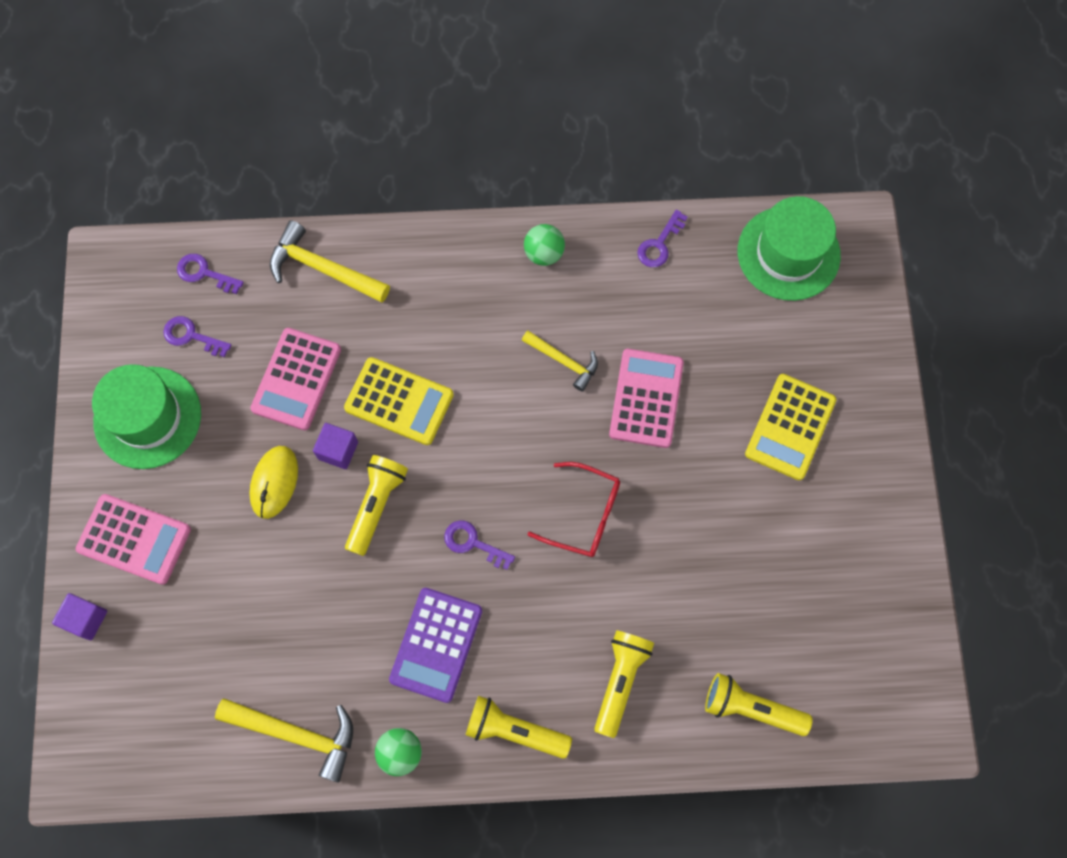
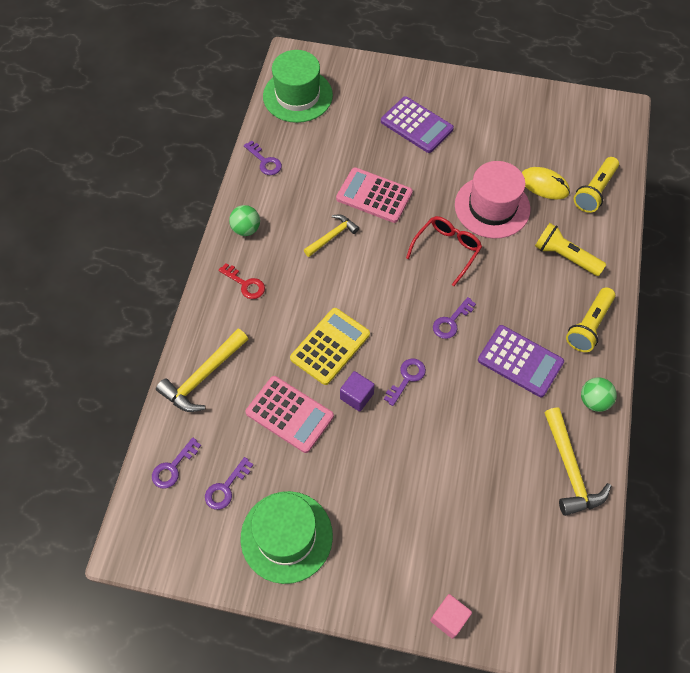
camera: 75 degrees left, 10 degrees down
purple cube [52,593,107,640] -> pink cube [430,594,472,639]
pink calculator [76,494,191,585] -> none
yellow hammer [215,698,353,782] -> yellow hammer turned 135 degrees clockwise [544,407,611,516]
yellow mouse [249,446,298,519] -> yellow mouse moved to [522,167,570,200]
yellow flashlight [345,455,408,556] -> purple key [384,359,426,406]
yellow calculator [745,374,836,480] -> purple calculator [381,96,454,153]
none -> red key [219,263,265,299]
none -> pink hat [455,161,531,239]

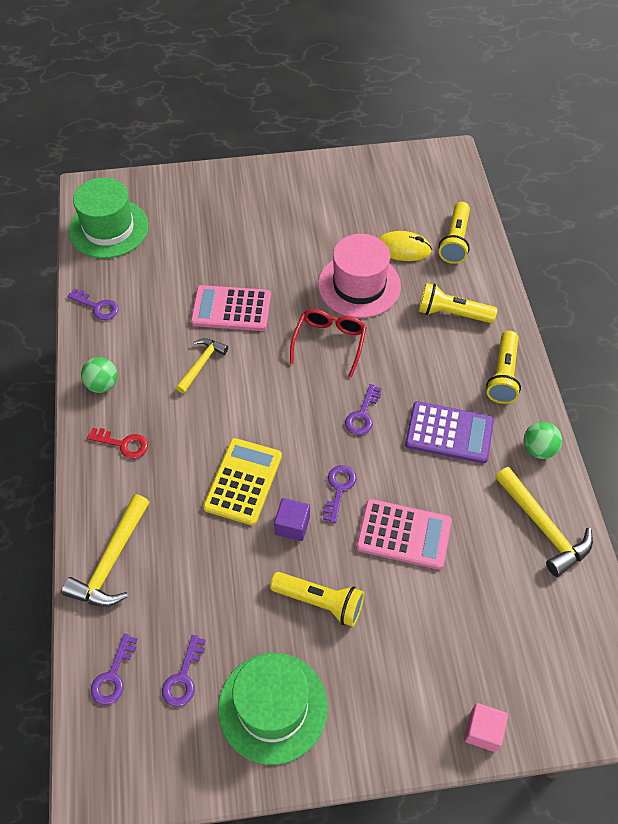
camera: 20 degrees left, 5 degrees down
pink calculator [245,376,334,453] -> pink calculator moved to [356,499,452,570]
purple calculator [381,96,454,153] -> none
none -> yellow flashlight [270,572,364,627]

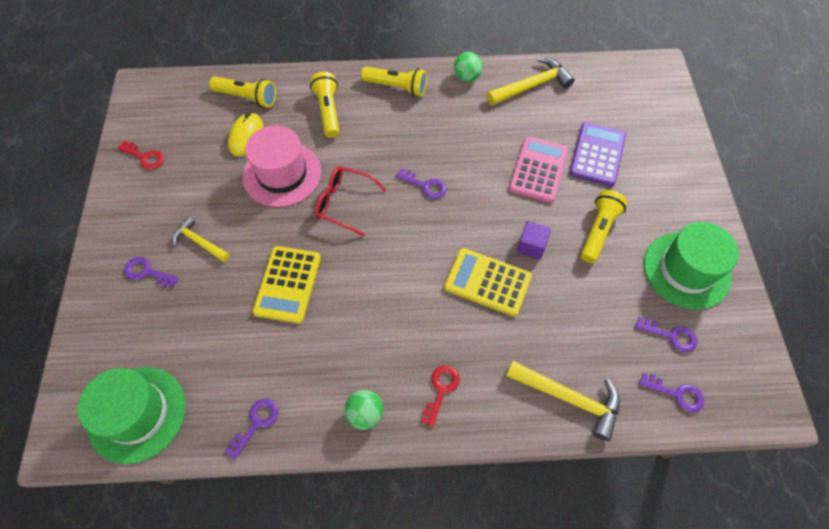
camera: 85 degrees left, 5 degrees up
yellow hammer [176,338,228,394] -> yellow hammer moved to [172,216,230,262]
pink calculator [191,285,271,331] -> yellow calculator [252,246,321,324]
purple key [323,465,357,523] -> purple key moved to [124,257,179,288]
purple calculator [405,401,494,463] -> purple calculator moved to [569,122,626,187]
yellow flashlight [419,283,497,323] -> yellow flashlight turned 150 degrees clockwise [310,72,340,138]
pink cube [464,703,508,752] -> none
none -> red key [117,141,164,170]

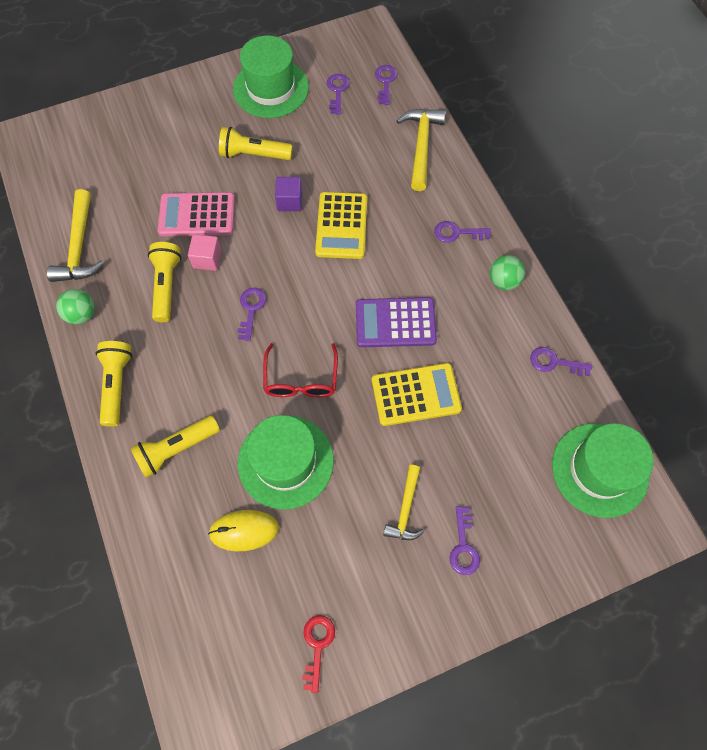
camera: 110 degrees left, 5 degrees up
yellow flashlight [209,76,276,107] -> yellow flashlight moved to [148,242,181,322]
pink hat [242,125,321,207] -> green hat [238,415,334,510]
red key [421,365,460,427] -> purple key [434,221,491,243]
yellow hammer [487,57,575,105] -> yellow hammer turned 135 degrees counterclockwise [47,189,104,282]
purple calculator [569,122,626,187] -> purple calculator moved to [356,297,437,347]
none -> pink cube [188,234,222,271]

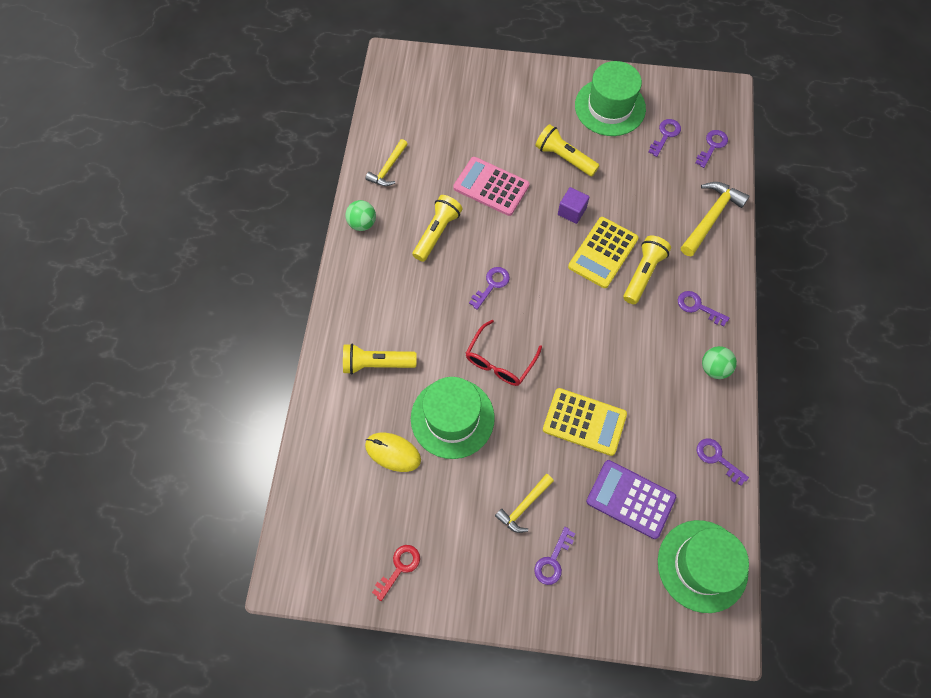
camera: 30 degrees right, 0 degrees up
yellow hammer [47,189,104,282] -> yellow hammer [365,139,408,186], size x0.64
yellow flashlight [96,341,132,427] -> yellow flashlight moved to [623,235,671,304]
pink cube [188,234,222,271] -> none
purple calculator [356,297,437,347] -> purple calculator moved to [586,460,676,539]

